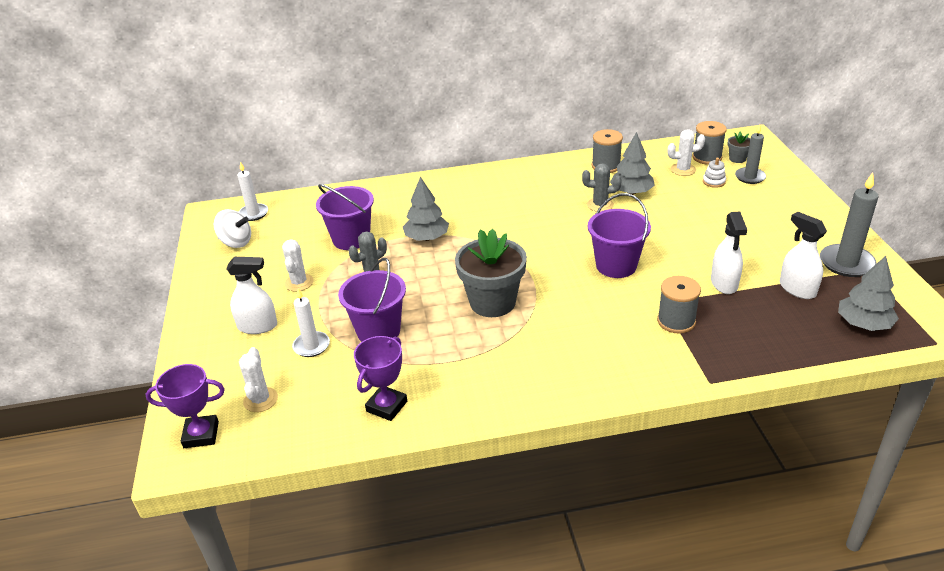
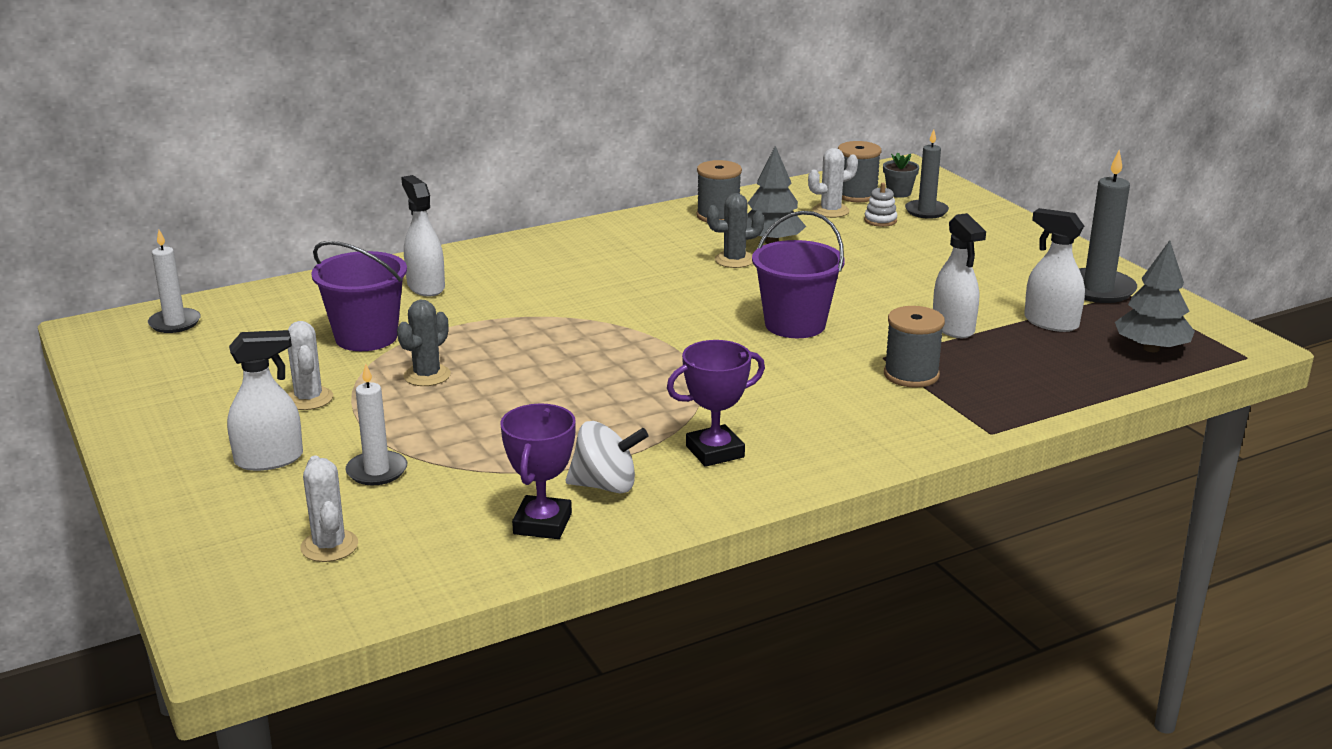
camera: 20 degrees left, 10 degrees down
purple trophy [146,364,225,448] -> purple trophy moved to [667,340,765,467]
white spinning top [214,209,251,248] -> white spinning top moved to [566,421,648,494]
purple bucket [338,258,406,342] -> none
grey tree [403,177,449,241] -> none
grey flower pot [455,229,527,317] -> none
none -> white spray bottle [401,175,445,296]

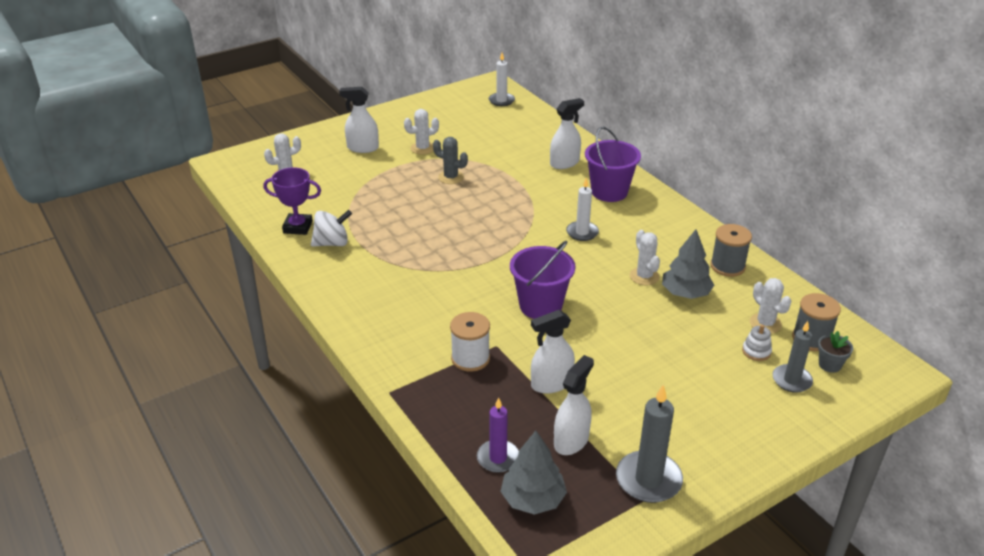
camera: 85 degrees right, 10 degrees up
white spray bottle [227,330,303,471] -> white spray bottle turned 120 degrees clockwise [339,87,379,153]
purple bucket [311,241,407,351] -> purple bucket moved to [585,126,641,202]
white candle [345,363,407,485] -> white candle moved to [566,178,599,241]
white spinning top [566,421,648,494] -> white spinning top turned 105 degrees counterclockwise [311,210,352,247]
purple trophy [667,340,765,467] -> none
grey cactus [707,193,764,268] -> white cactus [630,230,660,285]
grey spool [884,306,945,388] -> white spool [450,312,490,372]
none -> purple candle [477,397,519,473]

